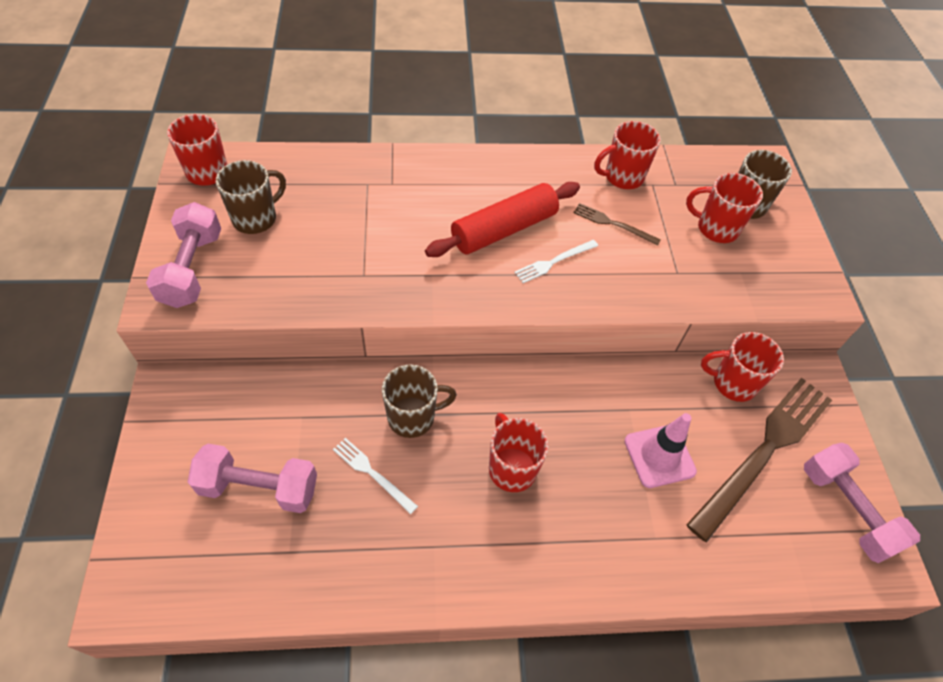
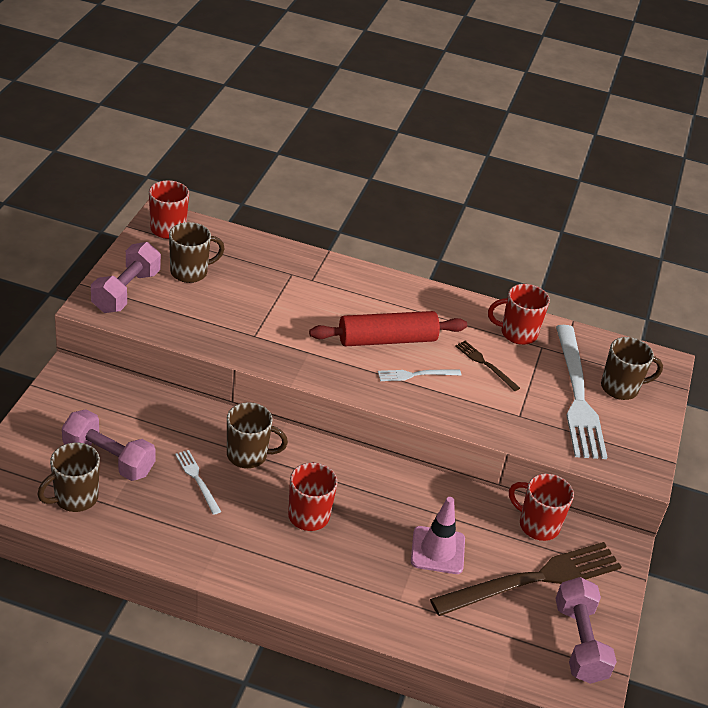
camera: 20 degrees right, 15 degrees down
red mug [686,173,763,243] -> white fork [556,325,607,459]
none -> brown mug [37,443,100,512]

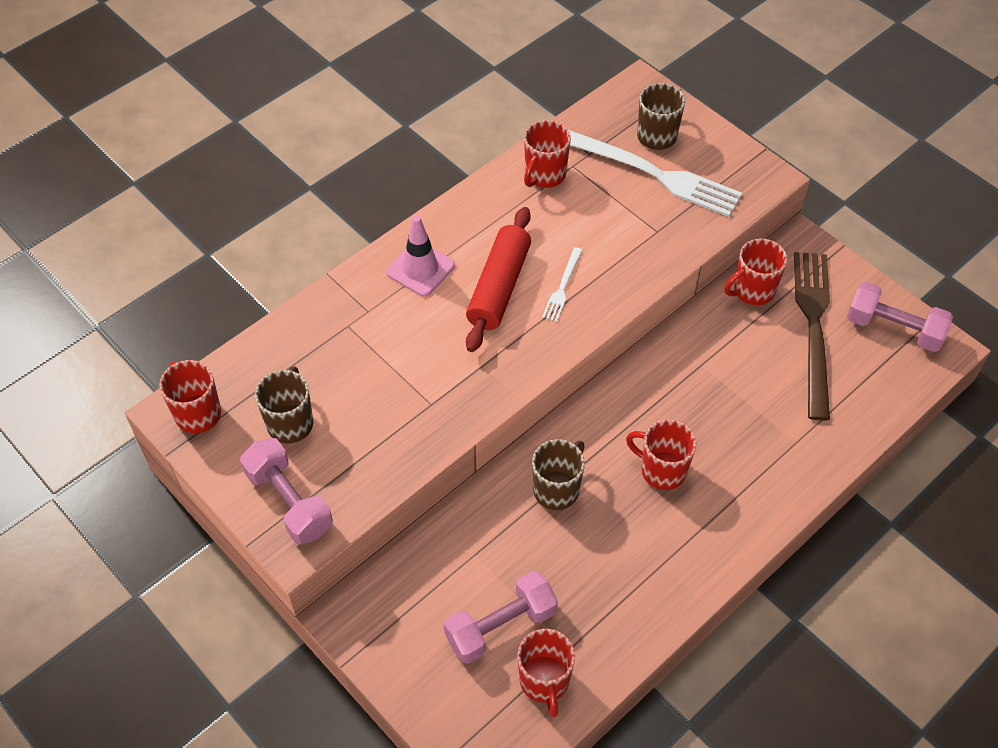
camera: 55 degrees left, 15 degrees up
brown mug [37,443,100,512] -> red mug [517,629,575,717]
white fork [175,450,221,515] -> none
pink traffic cone [411,497,465,574] -> pink traffic cone moved to [386,215,455,297]
brown fork [455,341,520,391] -> none

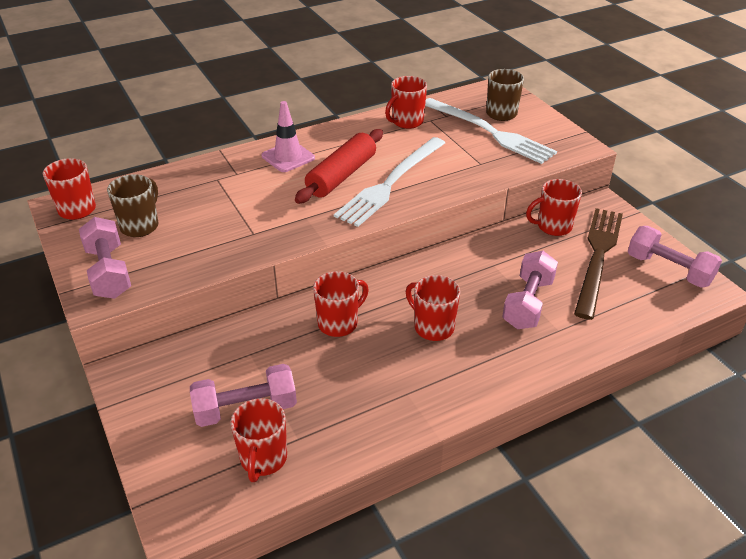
camera: 15 degrees right, 15 degrees down
brown mug [532,439,585,510] -> red mug [313,271,369,337]
white fork [542,247,583,322] -> white fork [334,137,445,227], size x2.24
none -> pink dumbbell [502,251,558,329]

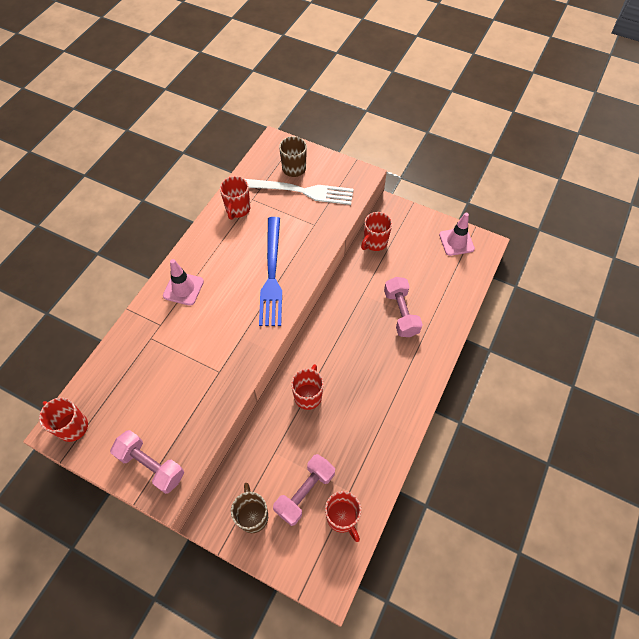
camera: 35 degrees left, 20 degrees up
brown mug [107,174,158,237] -> brown mug moved to [231,483,268,533]
red rolling pin [295,129,383,204] -> none
white fork [334,137,445,227] -> blue fork [259,217,282,326]
red mug [406,275,460,341] -> none
brown fork [574,208,623,320] -> none
pink dumbbell [628,226,722,288] -> pink traffic cone [439,213,475,256]

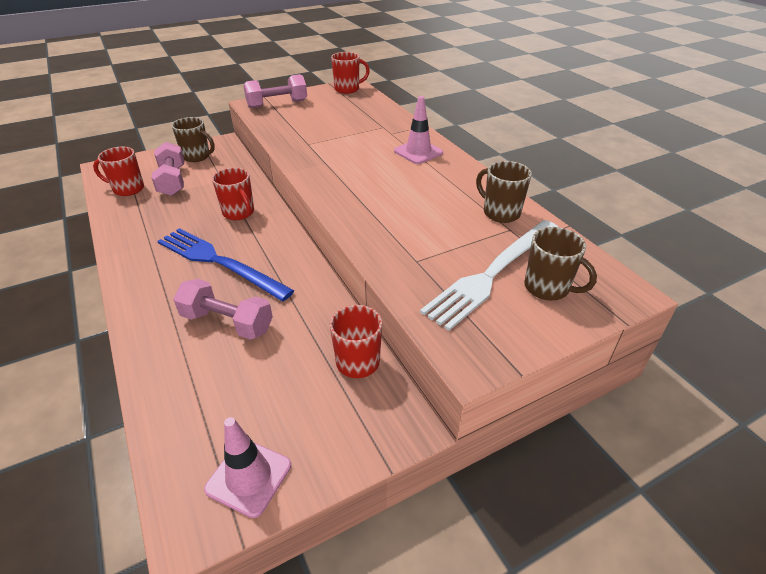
camera: 125 degrees right, 20 degrees down
red mug [220,176,250,220] -> brown mug [476,161,532,223]
blue fork [259,217,282,326] -> blue fork moved to [158,228,295,301]

